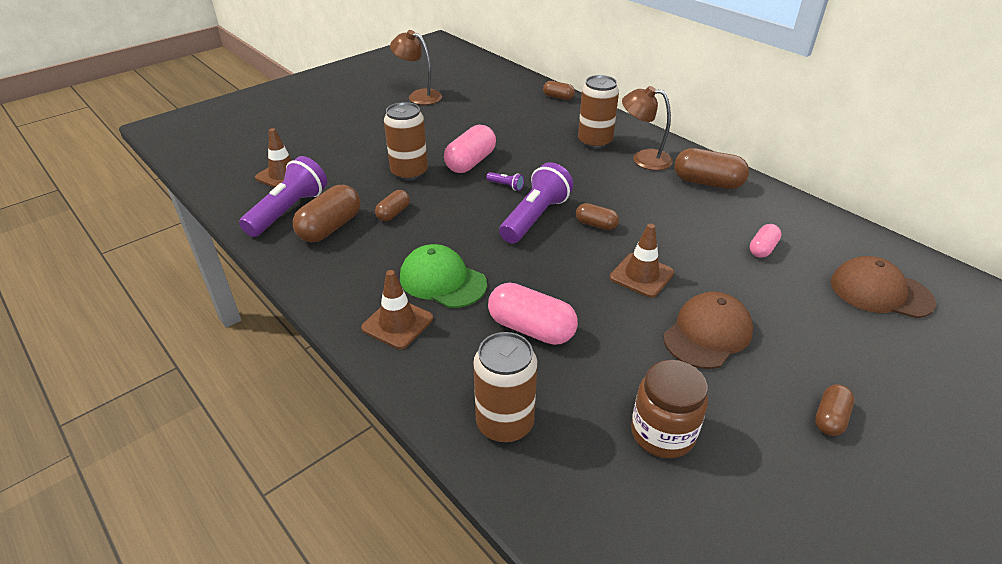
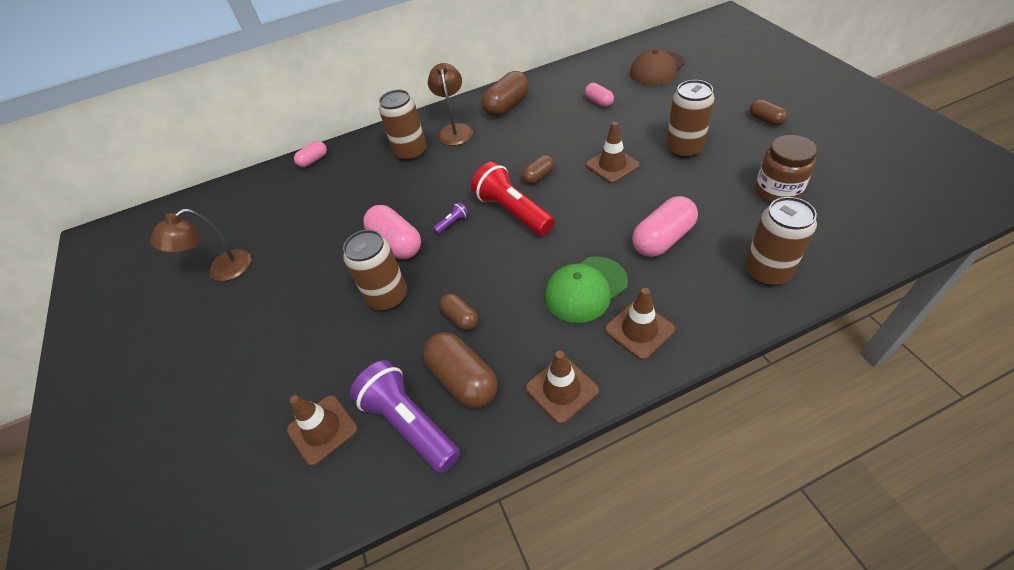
camera: 65 degrees left, 10 degrees up
purple flashlight [499,162,573,243] -> red flashlight [471,162,555,236]
brown capsule [543,81,575,100] -> pink capsule [294,141,327,167]
brown lamp [622,86,673,170] -> brown lamp turned 135 degrees clockwise [428,63,473,146]
brown cap [663,292,753,369] -> brown can [666,80,715,158]
none -> brown traffic cone [525,351,599,424]

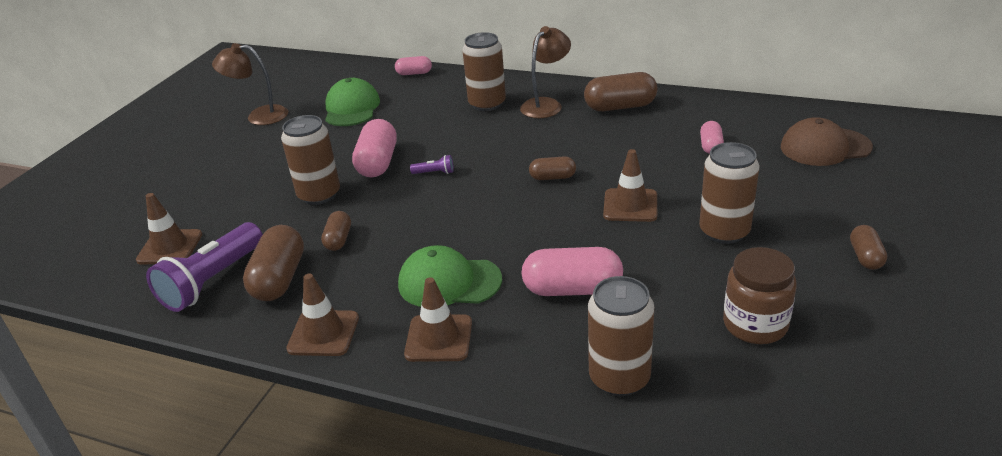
camera: 40 degrees right, 15 degrees down
purple flashlight [350,360,460,473] -> purple flashlight turned 150 degrees counterclockwise [146,222,263,312]
red flashlight [471,162,555,236] -> none
none -> green cap [325,78,380,126]

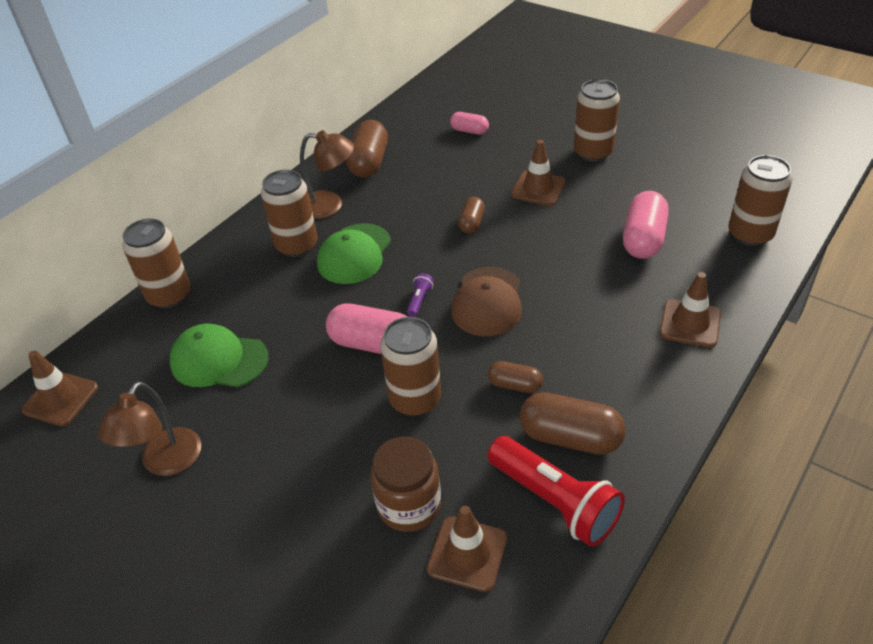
camera: 75 degrees left, 10 degrees up
purple flashlight [146,222,263,312] -> red flashlight [488,436,625,547]
brown traffic cone [286,273,359,356] -> brown traffic cone moved to [22,350,98,426]
pink capsule [395,56,432,75] -> brown can [122,219,191,308]
green cap [398,245,502,307] -> green cap moved to [317,223,391,284]
brown lamp [520,26,571,118] -> brown lamp turned 135 degrees clockwise [300,130,354,219]
brown jar [723,247,797,344] -> brown jar moved to [371,436,441,532]
brown cap [781,117,873,166] -> brown cap moved to [451,267,522,336]
brown capsule [850,225,887,270] -> none

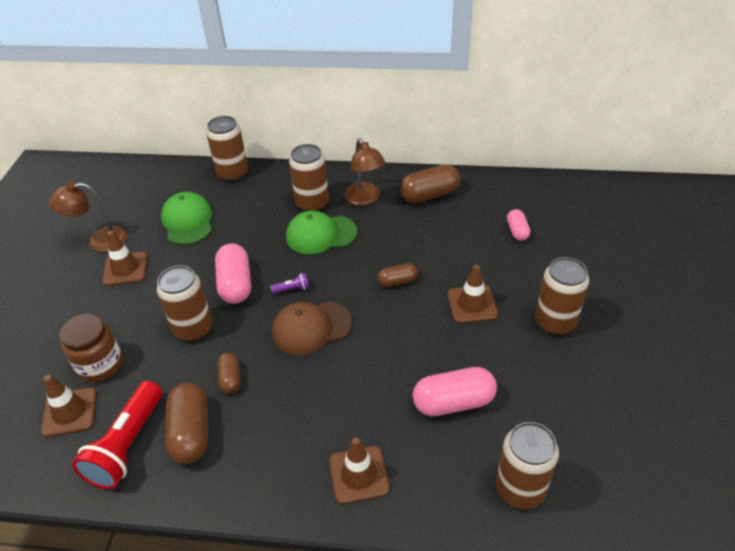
camera: 60 degrees right, 0 degrees up
brown traffic cone [22,350,98,426] -> brown traffic cone moved to [102,231,147,286]

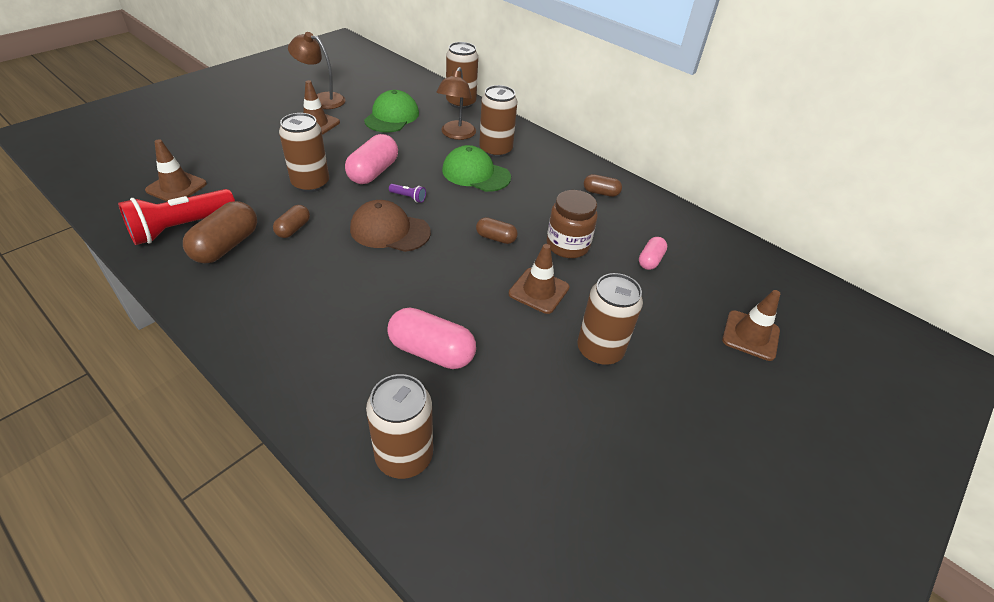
camera: 30 degrees right, 0 degrees up
brown jar [60,314,123,382] -> brown jar moved to [547,190,598,258]
brown traffic cone [329,438,390,504] -> brown traffic cone moved to [722,290,780,361]
brown lamp [344,138,386,205] -> brown lamp moved to [436,67,476,140]
brown capsule [400,164,460,203] -> brown capsule [584,174,622,197], size x0.57

